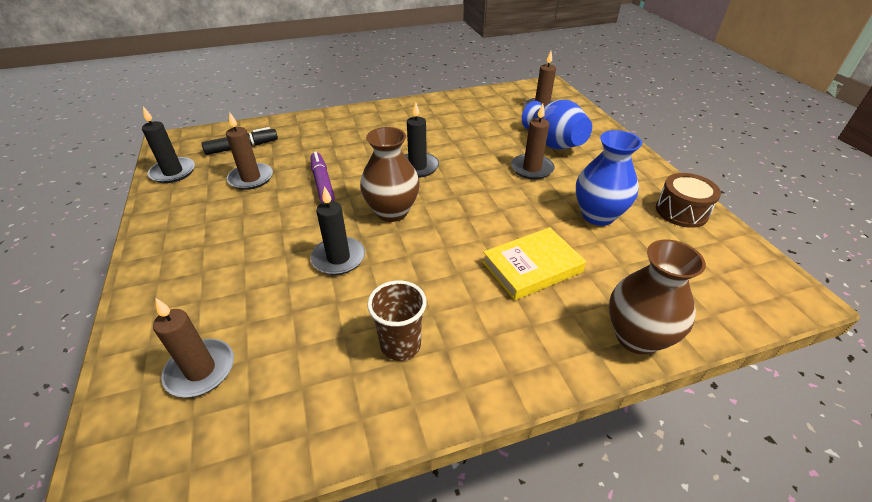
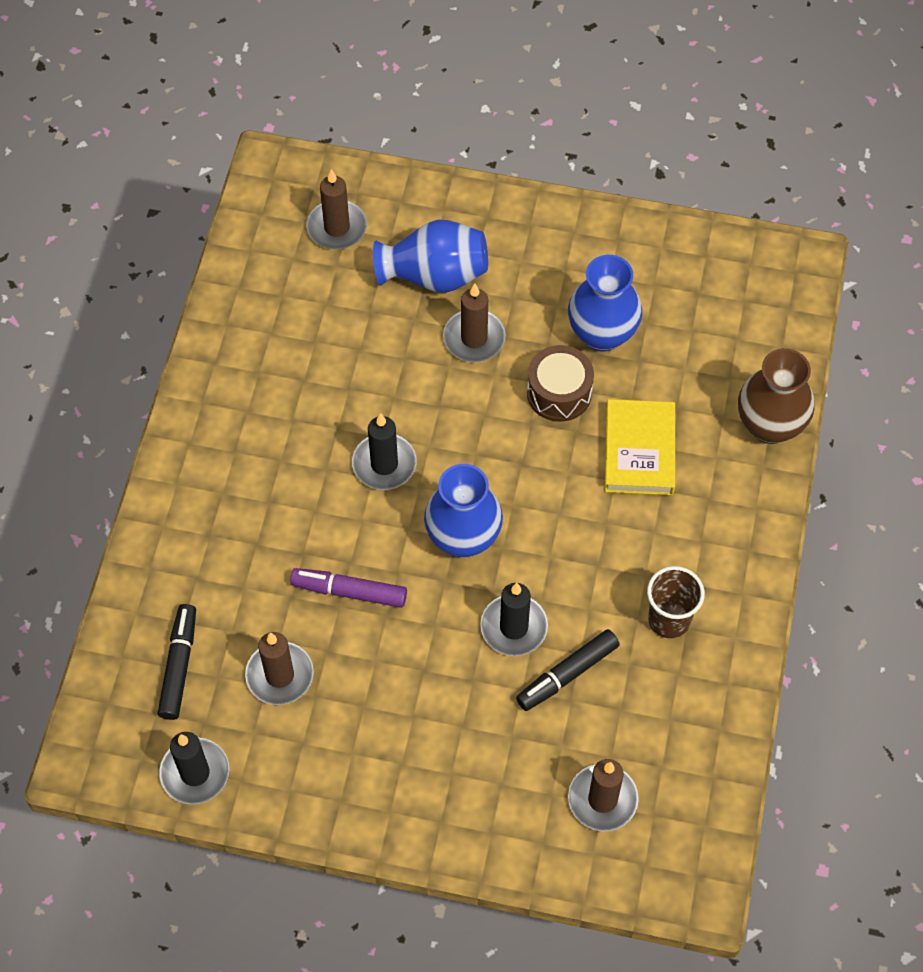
camera: 60 degrees left, 20 degrees up
brown vase [360,127,420,222] -> blue vase [424,464,503,557]
brown drum [656,173,721,228] -> brown drum moved to [527,345,594,422]
none -> black marker [516,629,620,711]

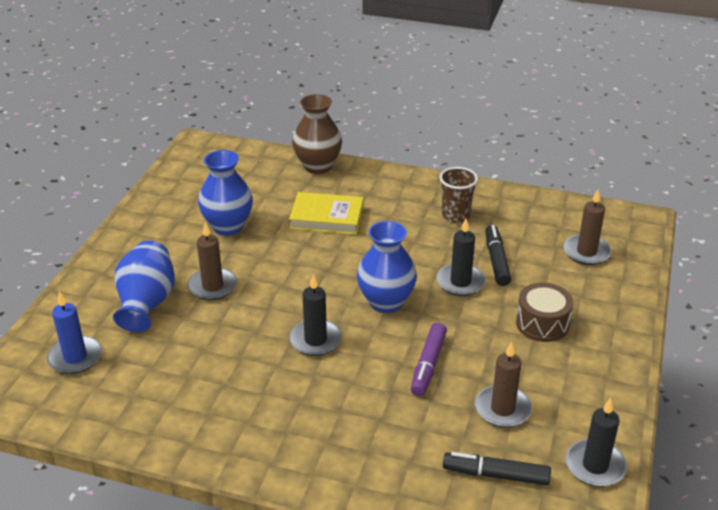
camera: 85 degrees left, 25 degrees down
brown candle [306,169,367,249] -> blue candle [47,291,102,374]
black marker [516,629,620,711] -> black marker turned 150 degrees counterclockwise [485,225,511,286]
brown drum [527,345,594,422] -> brown drum moved to [516,282,573,342]

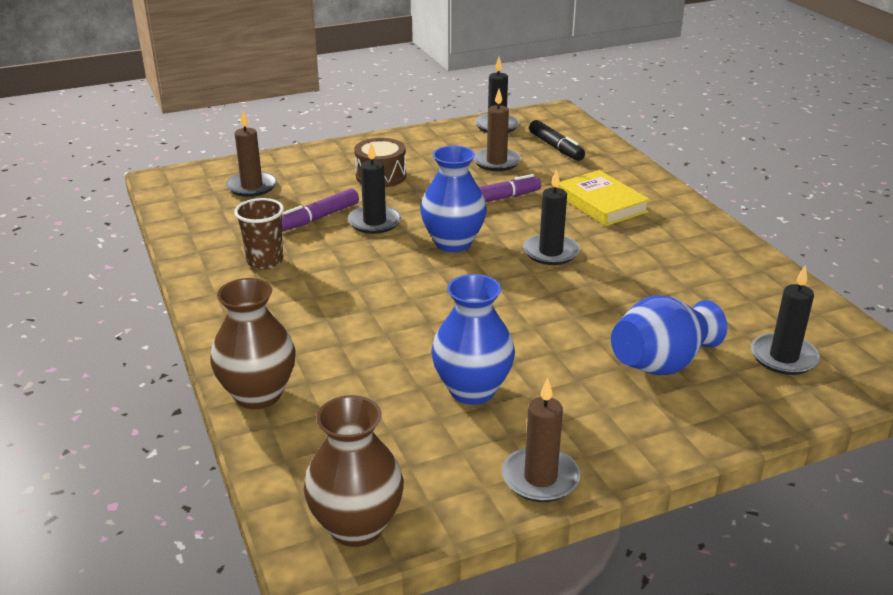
camera: 130 degrees left, 5 degrees down
blue candle [47,291,102,374] -> black candle [751,265,820,375]
brown candle [187,222,237,301] -> brown candle moved to [502,378,580,502]
yellow book [289,192,364,235] -> yellow book moved to [557,170,650,226]
black marker [485,225,511,286] -> purple marker [282,188,359,231]
none -> brown vase [304,395,404,547]

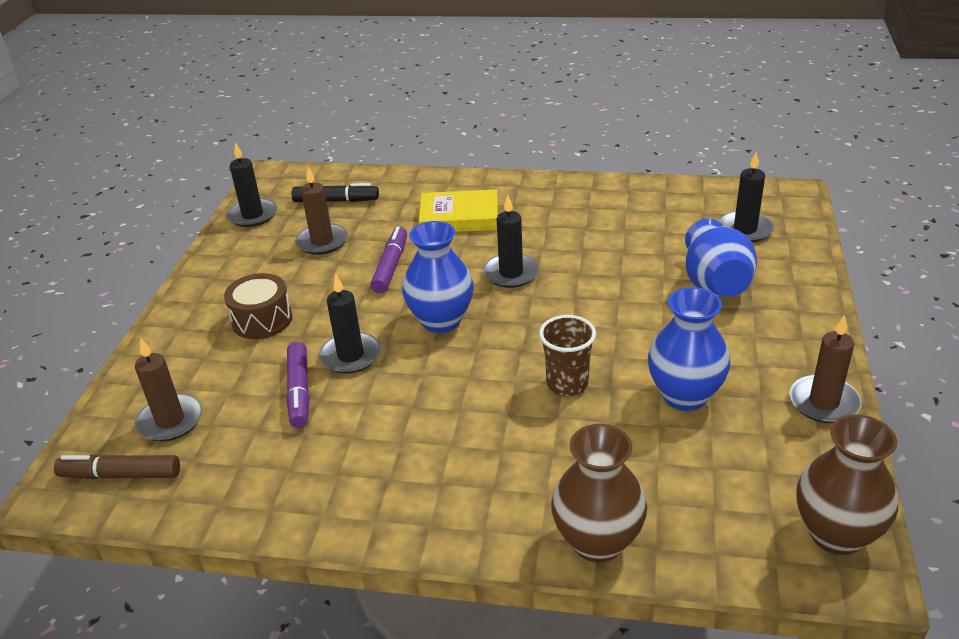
camera: 55 degrees left, 5 degrees up
brown cup [234,198,284,270] -> brown cup moved to [539,315,596,396]
none -> brown marker [54,454,180,479]

